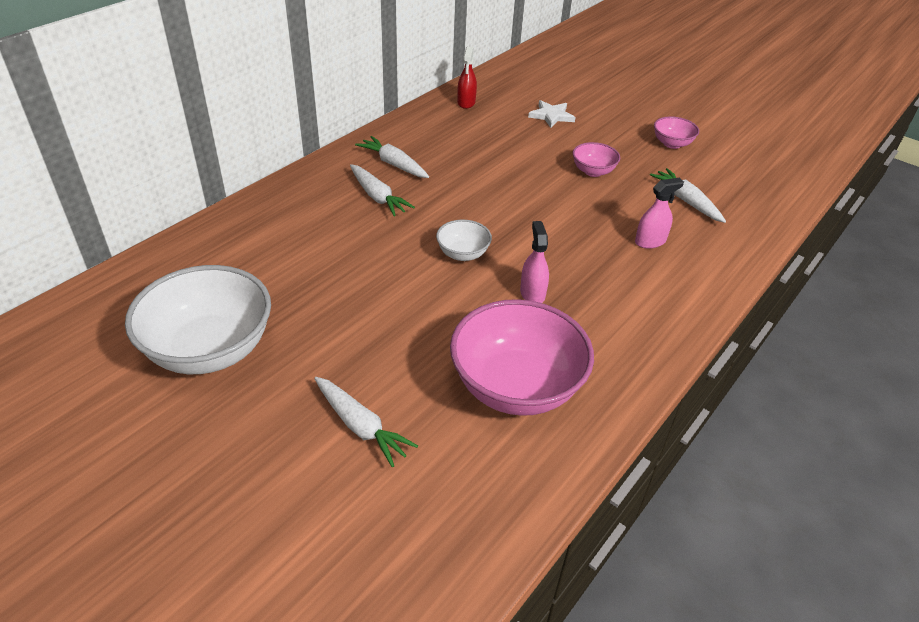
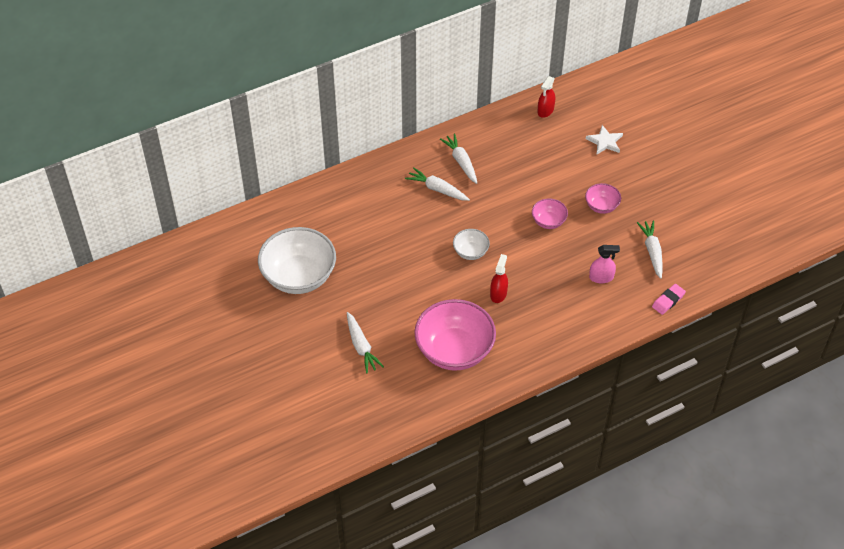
camera: 25 degrees right, 10 degrees up
white carrot [350,164,415,216] -> white carrot turned 135 degrees clockwise [405,167,470,201]
pink spray bottle [520,221,549,303] -> red spray bottle [490,254,508,303]
pink bowl [654,116,699,149] -> pink bowl moved to [532,199,568,229]
none -> pink eraser [652,284,686,315]

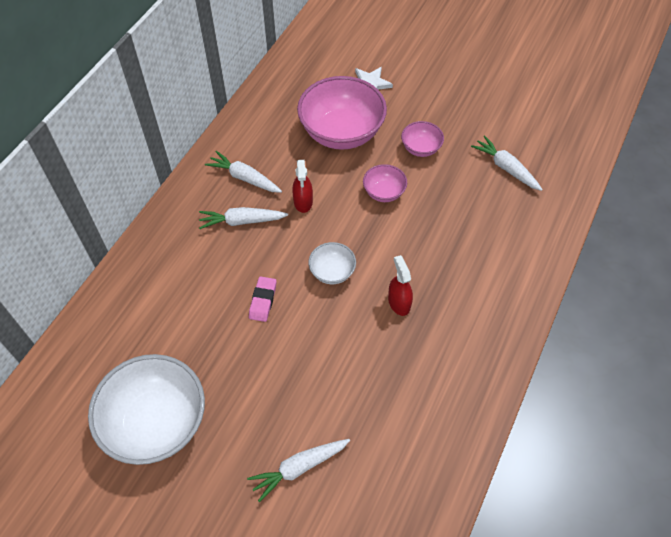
camera: 35 degrees left, 5 degrees up
white carrot [347,312,384,374] -> white carrot turned 120 degrees clockwise [247,439,350,502]
pink bowl [414,299,496,371] -> pink bowl moved to [297,76,387,150]
red spray bottle [538,76,555,118] -> red spray bottle moved to [292,160,313,213]
pink spray bottle [589,245,620,283] -> none
pink eraser [652,284,686,315] -> pink eraser moved to [249,276,277,322]

